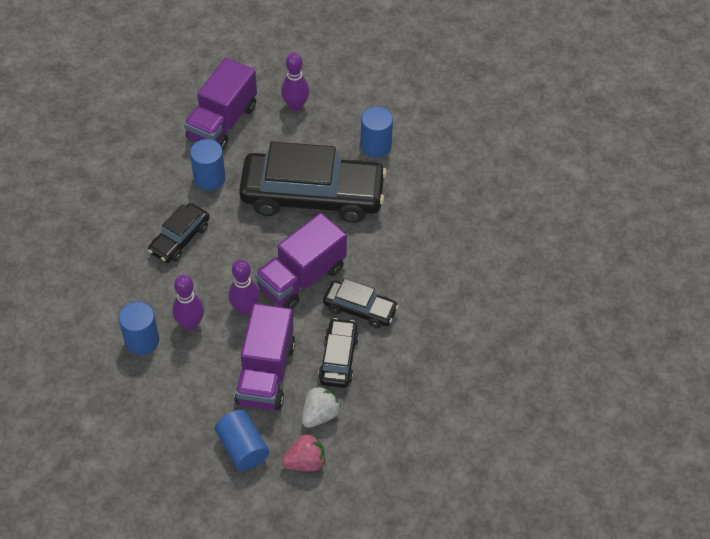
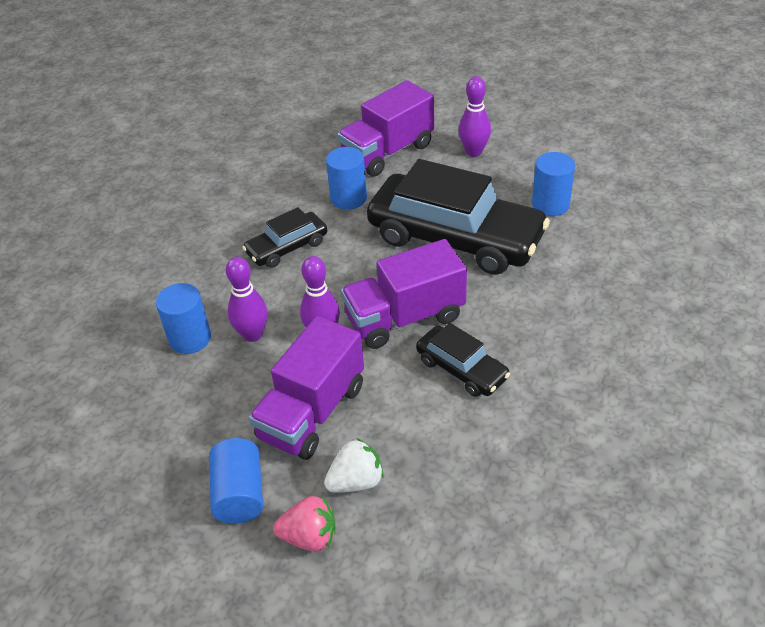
camera: 25 degrees right, 10 degrees down
black car [318,318,359,388] -> none

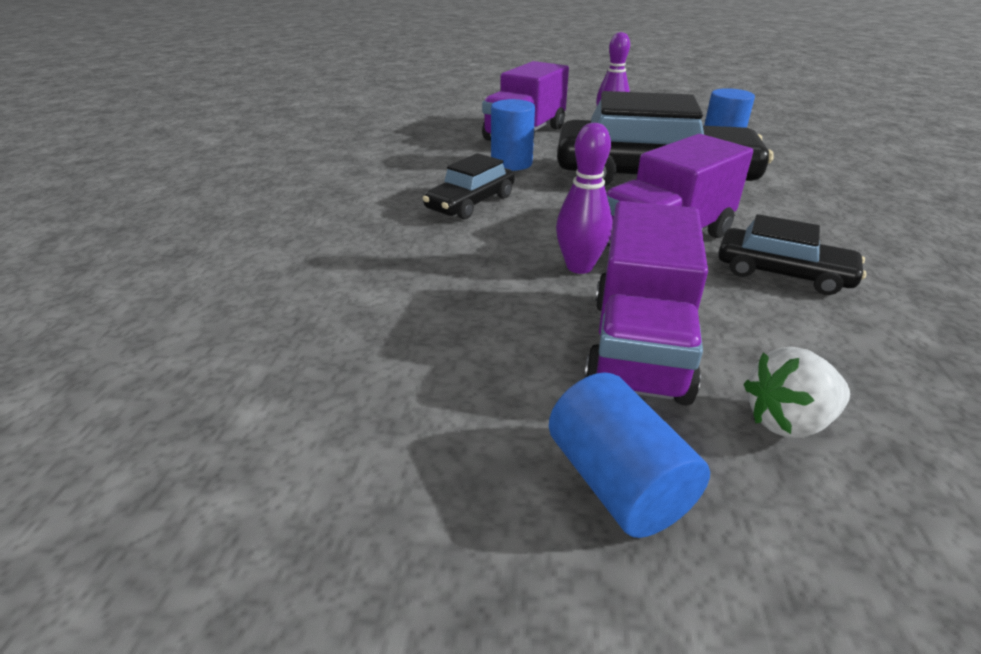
camera: 20 degrees left, 10 degrees down
blue cylinder [156,283,211,354] -> none
purple bowling pin [226,257,268,342] -> none
pink strawberry [273,496,335,552] -> none
white strawberry [324,438,384,493] -> white strawberry turned 150 degrees counterclockwise [743,347,850,438]

